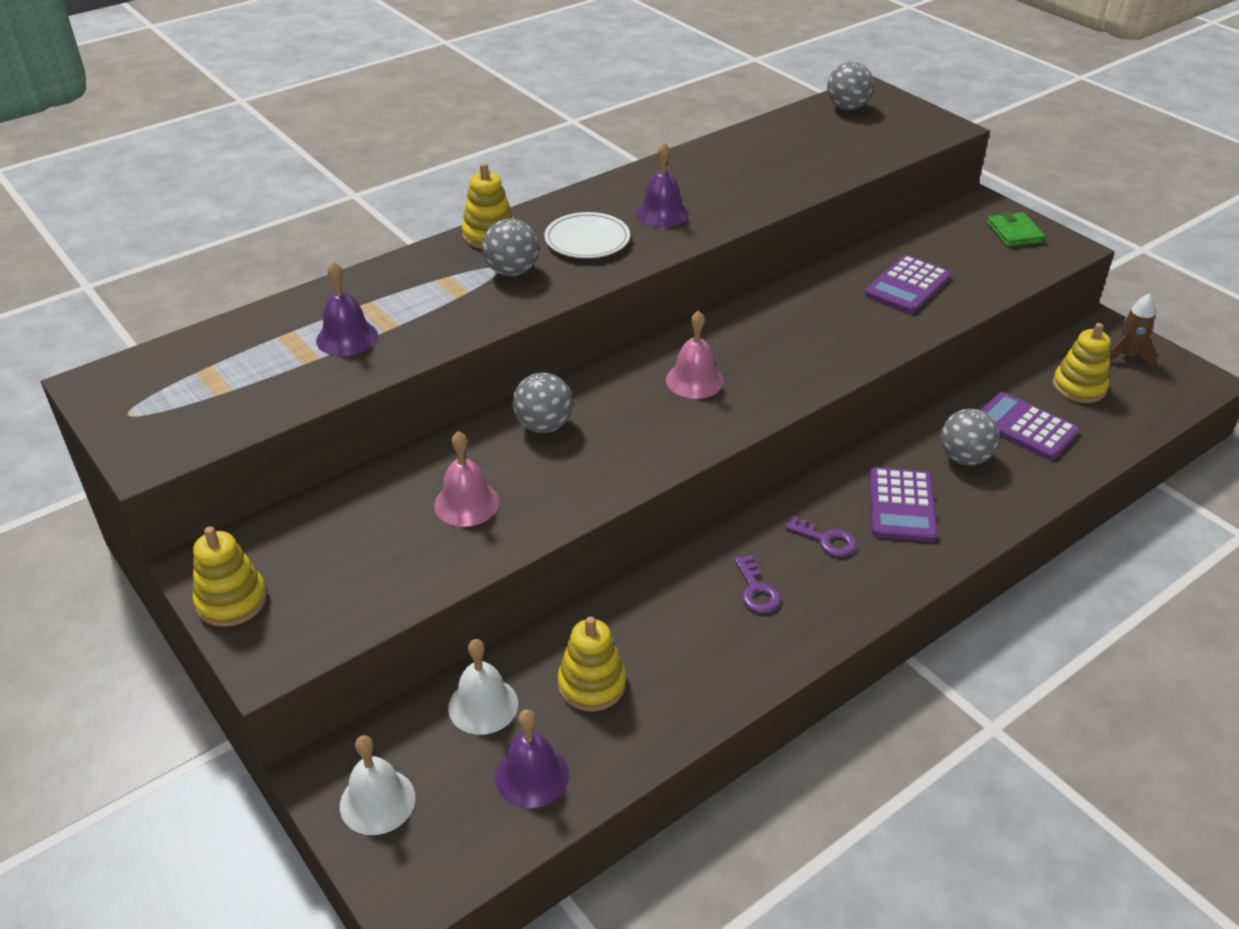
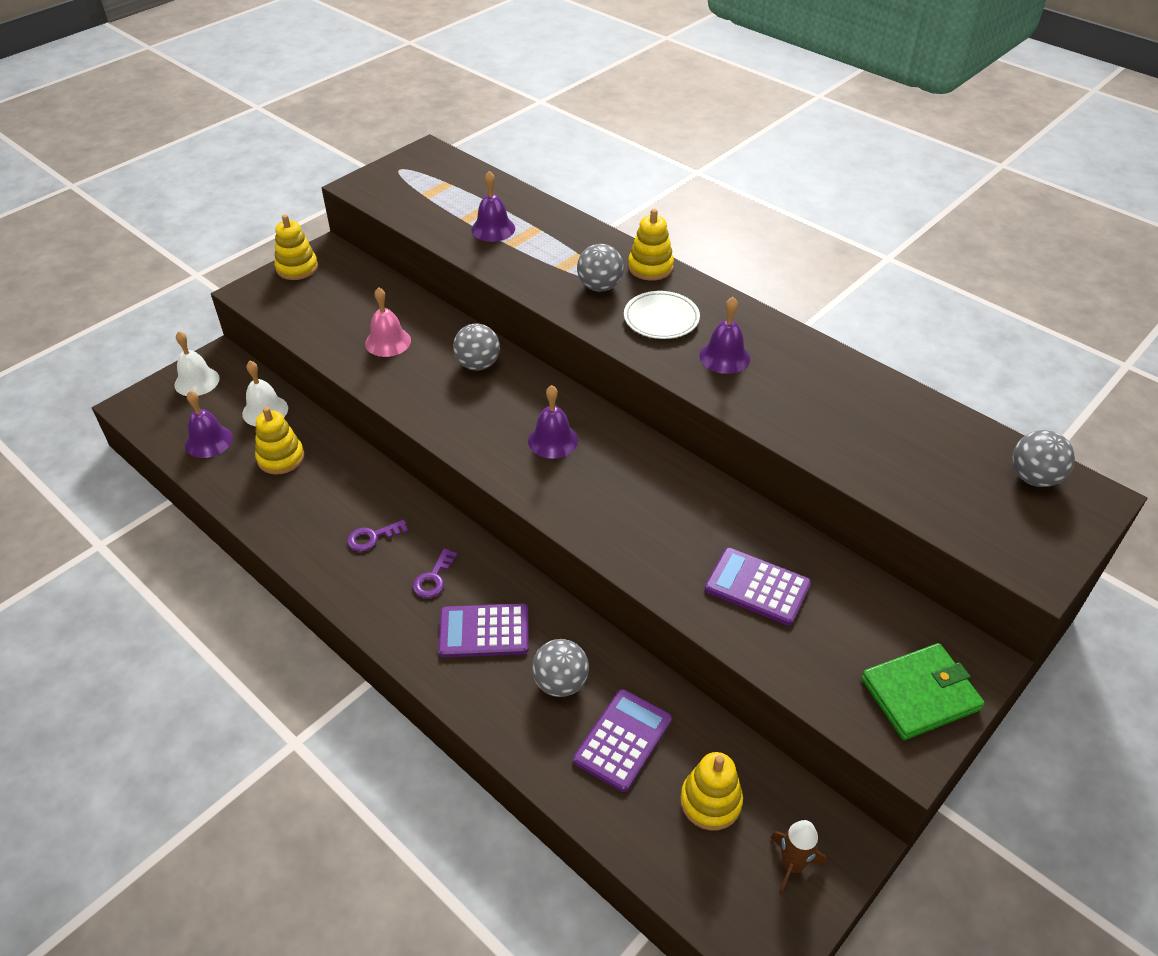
camera: 80 degrees right, 5 degrees up
pink bell [666,310,724,399] -> purple bell [528,385,578,459]
green wallet [987,212,1045,247] -> green wallet [861,643,985,740], size x1.52

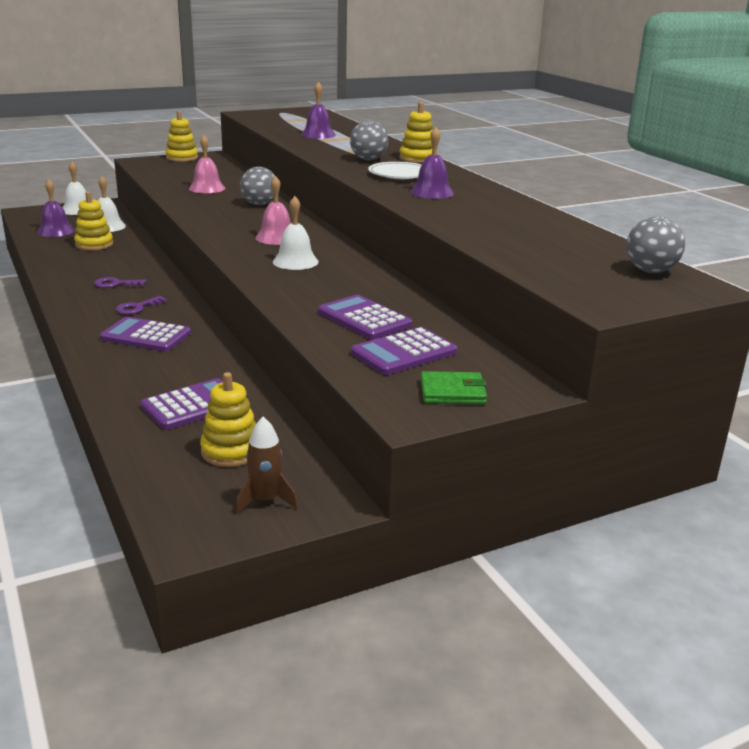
camera: 20 degrees right, 20 degrees down
purple bell [528,385,578,459] -> pink bell [255,176,291,245]
grey ball [532,639,589,697] -> none
green wallet [861,643,985,740] -> green wallet [421,371,487,404], size x0.66
none -> white bell [273,196,319,270]
none -> purple calculator [351,327,458,375]

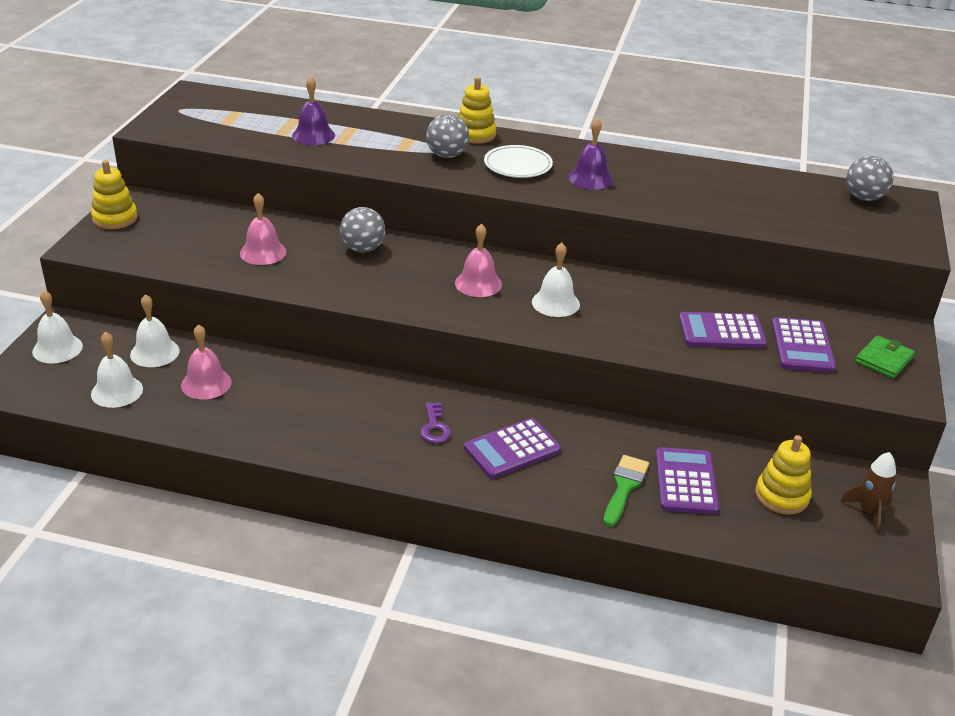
camera: 50 degrees left, 10 degrees up
purple bell [37,179,75,237] -> white bell [91,332,143,408]
yellow stacking toy [74,192,113,250] -> pink bell [181,324,232,399]
purple key [94,277,146,288] -> none
none -> green brush [603,455,649,527]

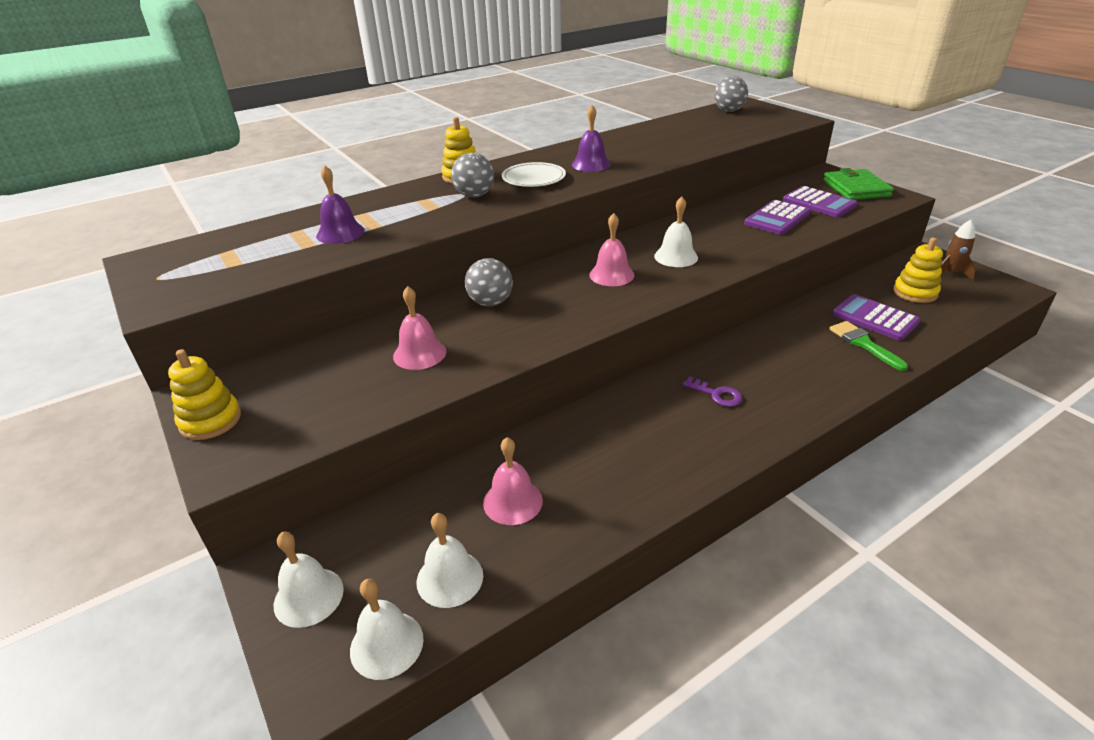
camera: 45 degrees left, 0 degrees up
white bell [130,294,180,367] -> white bell moved to [350,579,424,680]
purple calculator [464,418,561,479] -> none
green wallet [855,335,915,379] -> green wallet [823,168,894,200], size x1.52

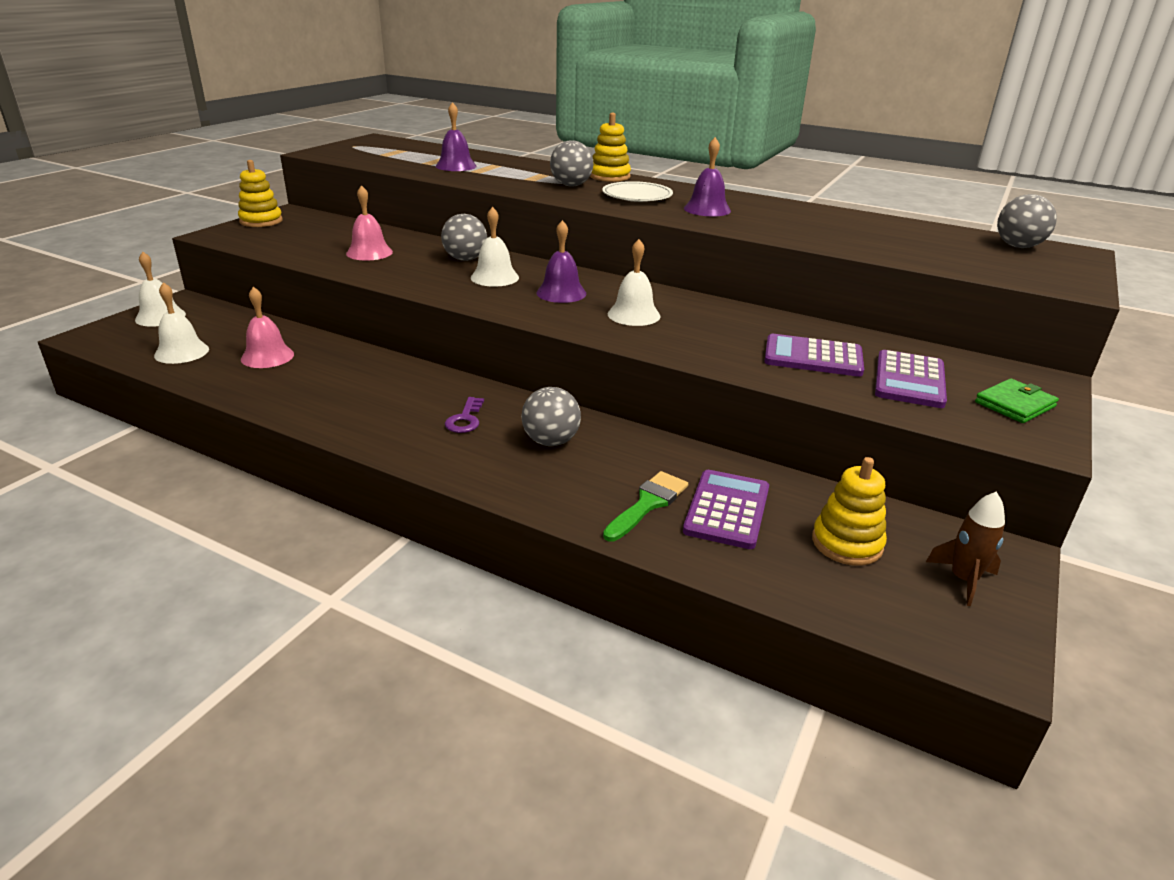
camera: 60 degrees right, 5 degrees down
white bell [350,579,424,680] -> white bell moved to [471,207,519,287]
pink bell [589,213,634,286] -> purple bell [536,220,586,303]
green wallet [823,168,894,200] -> green wallet [975,378,1059,423], size x0.66
none -> grey ball [521,387,581,446]

